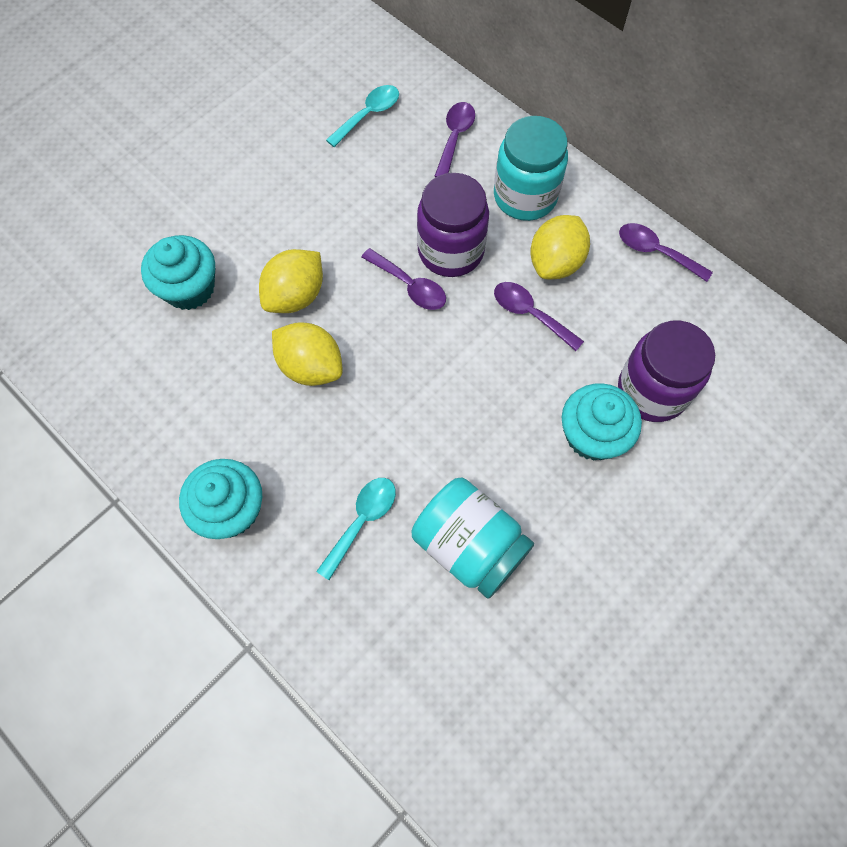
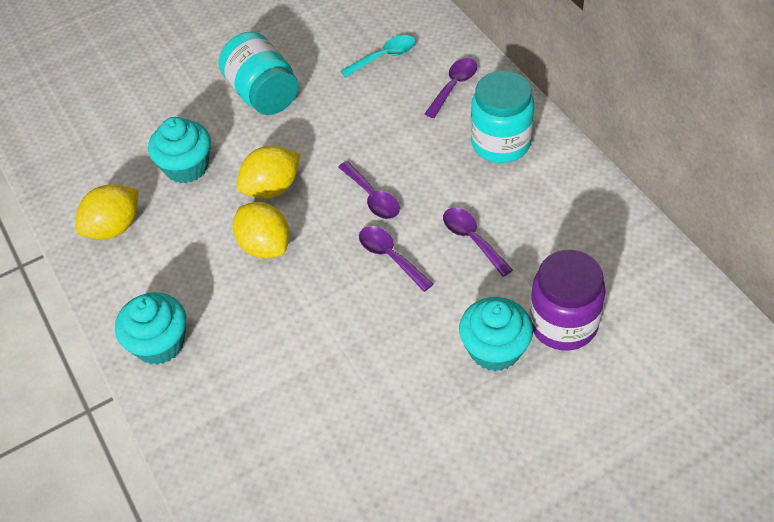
camera: 20 degrees right, 15 degrees down
turquoise spoon [316,478,396,580] -> none
turquoise jar [412,478,534,599] -> turquoise jar moved to [219,32,298,115]
purple jar [417,173,489,277] -> none
yellow lemon [530,215,590,279] -> yellow lemon moved to [75,184,139,239]
purple spoon [619,223,713,282] -> purple spoon moved to [359,226,433,292]

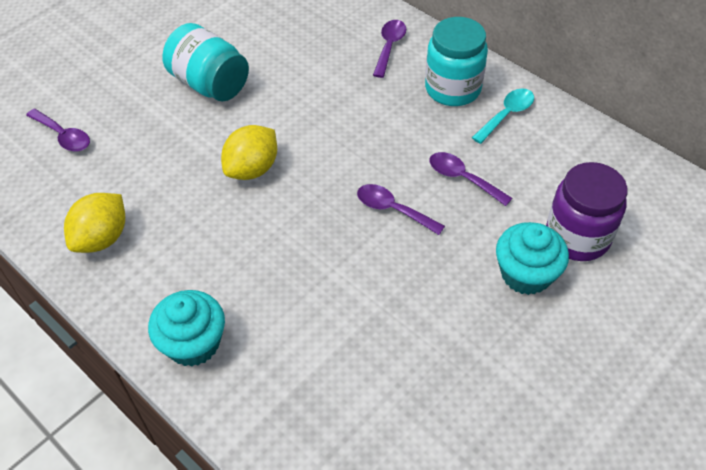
camera: 20 degrees left, 0 degrees up
turquoise cupcake [148,117,211,183] -> none
yellow lemon [233,202,290,258] -> none
purple spoon [338,161,400,219] -> purple spoon moved to [26,109,90,152]
turquoise spoon [340,35,416,78] -> turquoise spoon moved to [472,88,534,144]

